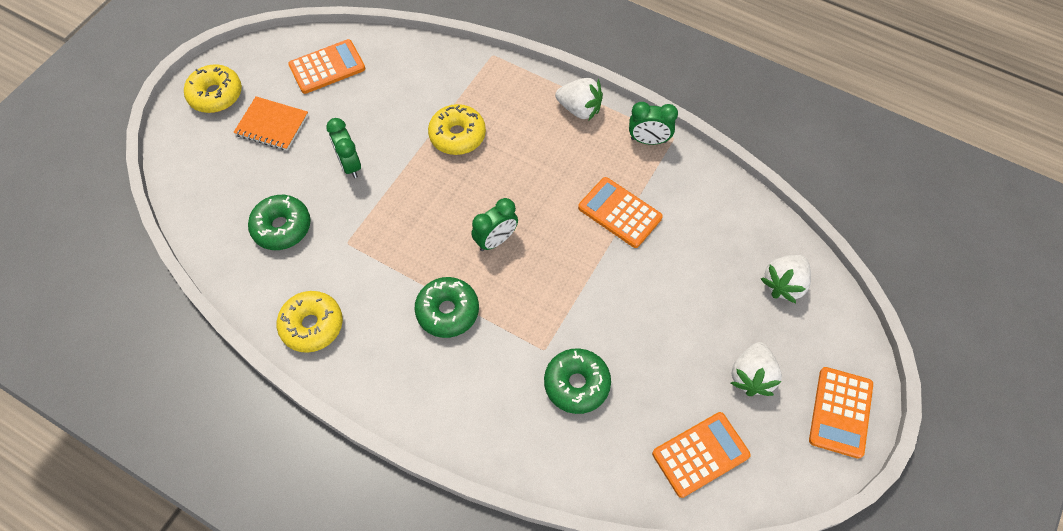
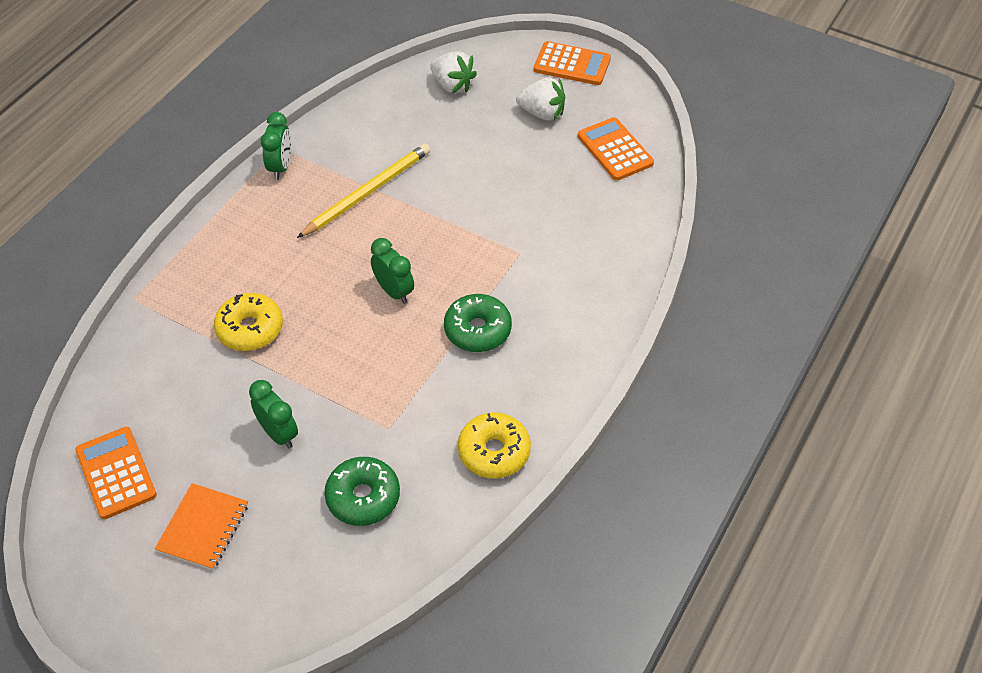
camera: 90 degrees left, 10 degrees down
yellow donut [184,64,242,113] -> none
green clock [326,118,361,178] -> green clock turned 105 degrees counterclockwise [249,380,298,449]
green donut [544,348,611,414] -> none
white strawberry [555,78,603,120] -> none
orange calculator [578,177,663,248] -> yellow pencil [297,144,430,238]

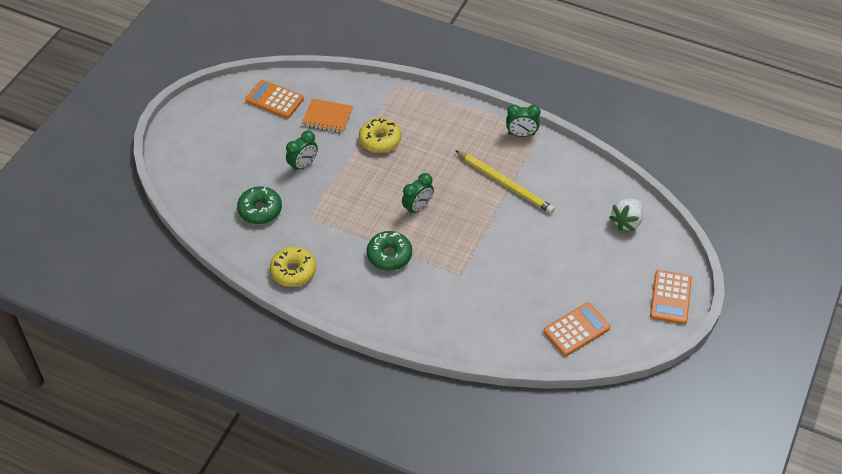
camera: 85 degrees right, 0 degrees up
orange calculator [75,427,157,519] -> orange calculator turned 120 degrees counterclockwise [245,80,304,119]
orange notebook [155,483,248,570] -> orange notebook moved to [302,98,353,133]
white strawberry [516,77,565,121] -> none

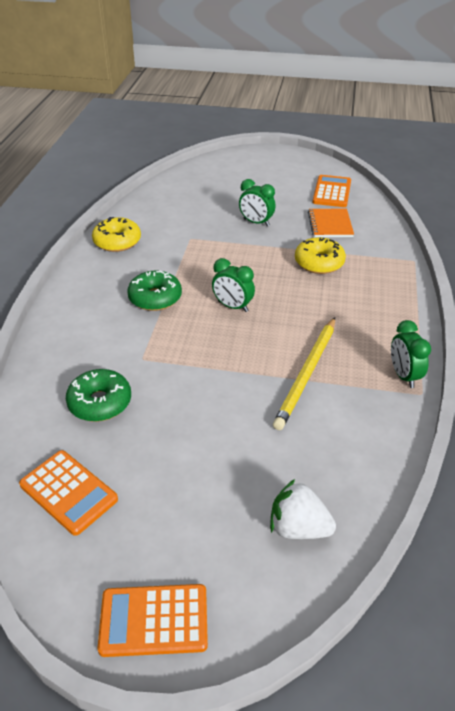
camera: 75 degrees right, 10 degrees down
green donut [237,186,282,224] -> green donut moved to [66,369,131,422]

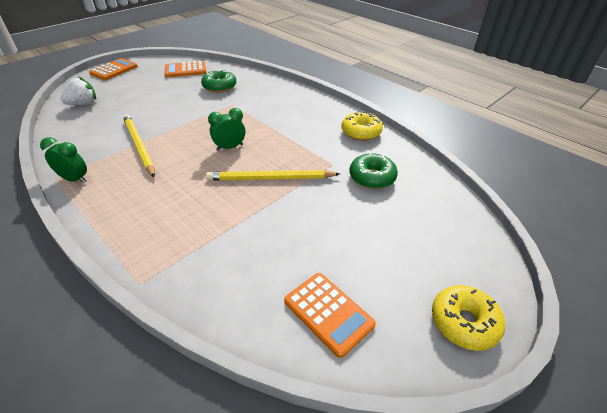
camera: 125 degrees right, 0 degrees up
green donut [127,270,182,311] -> green donut moved to [349,153,398,189]
green clock [239,179,276,226] -> none
yellow donut [295,237,346,274] -> yellow donut moved to [432,285,505,351]
orange notebook [308,209,354,237] -> none
none -> yellow pencil [206,170,340,181]

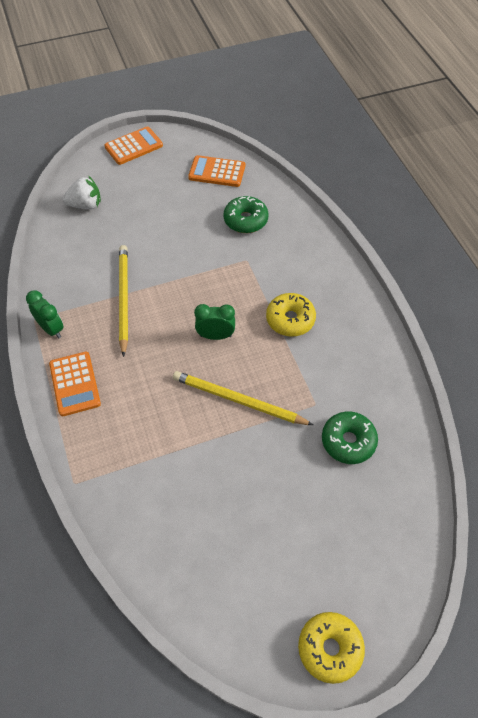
camera: 25 degrees right, 15 degrees up
orange calculator [284,273,376,358] -> orange calculator moved to [49,352,101,416]
yellow donut [341,112,383,141] -> yellow donut moved to [266,293,316,337]

